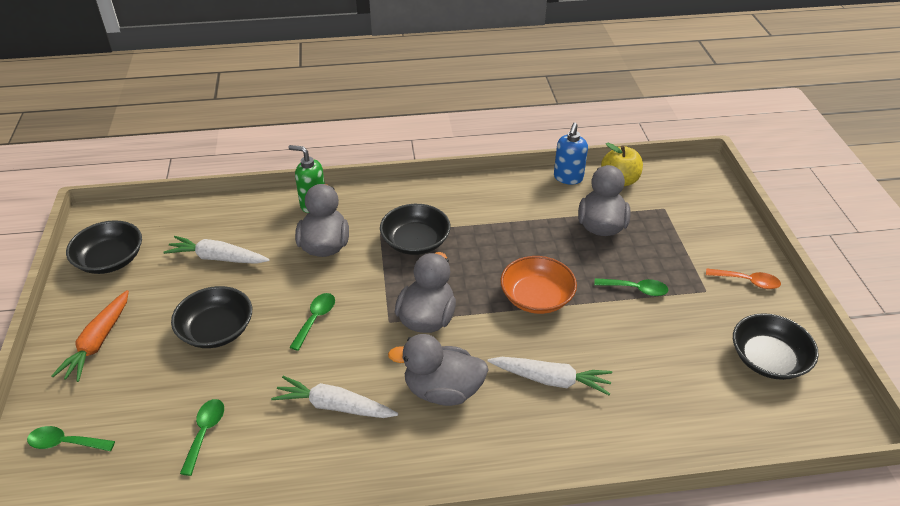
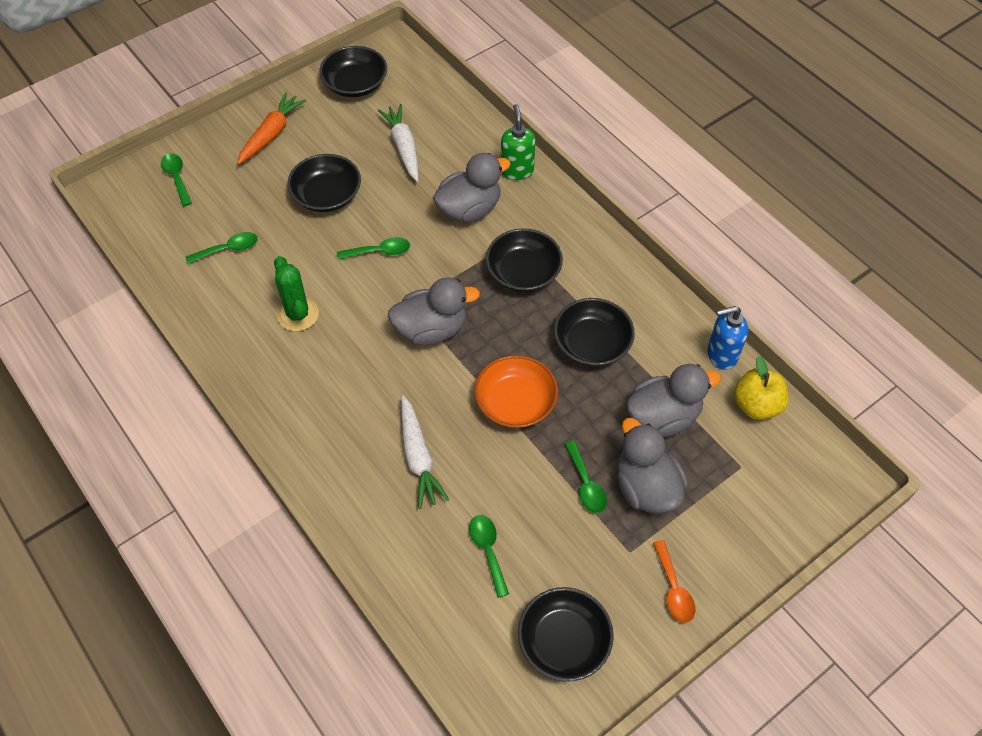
camera: 60 degrees right, 15 degrees up
orange carrot [52,290,129,382] -> orange carrot turned 135 degrees clockwise [237,92,306,165]
white carrot [271,376,398,418] -> green cactus [274,256,319,332]
grey duck [388,334,489,406] -> grey duck moved to [617,418,688,514]
none -> green spoon [469,515,509,598]
none -> black bowl [554,298,635,366]

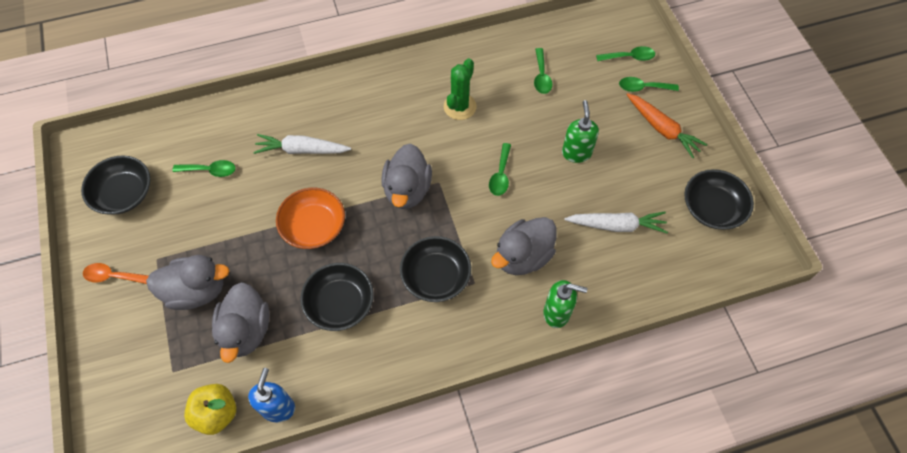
camera: 110 degrees right, 5 degrees up
green cactus [274,256,319,332] -> green cactus turned 60 degrees counterclockwise [444,58,477,120]
black bowl [287,154,361,212] -> green soap dispenser [562,100,599,163]
grey duck [433,153,511,222] -> grey duck turned 60 degrees clockwise [491,217,557,275]
green spoon [565,441,607,513] -> green spoon moved to [619,77,679,92]

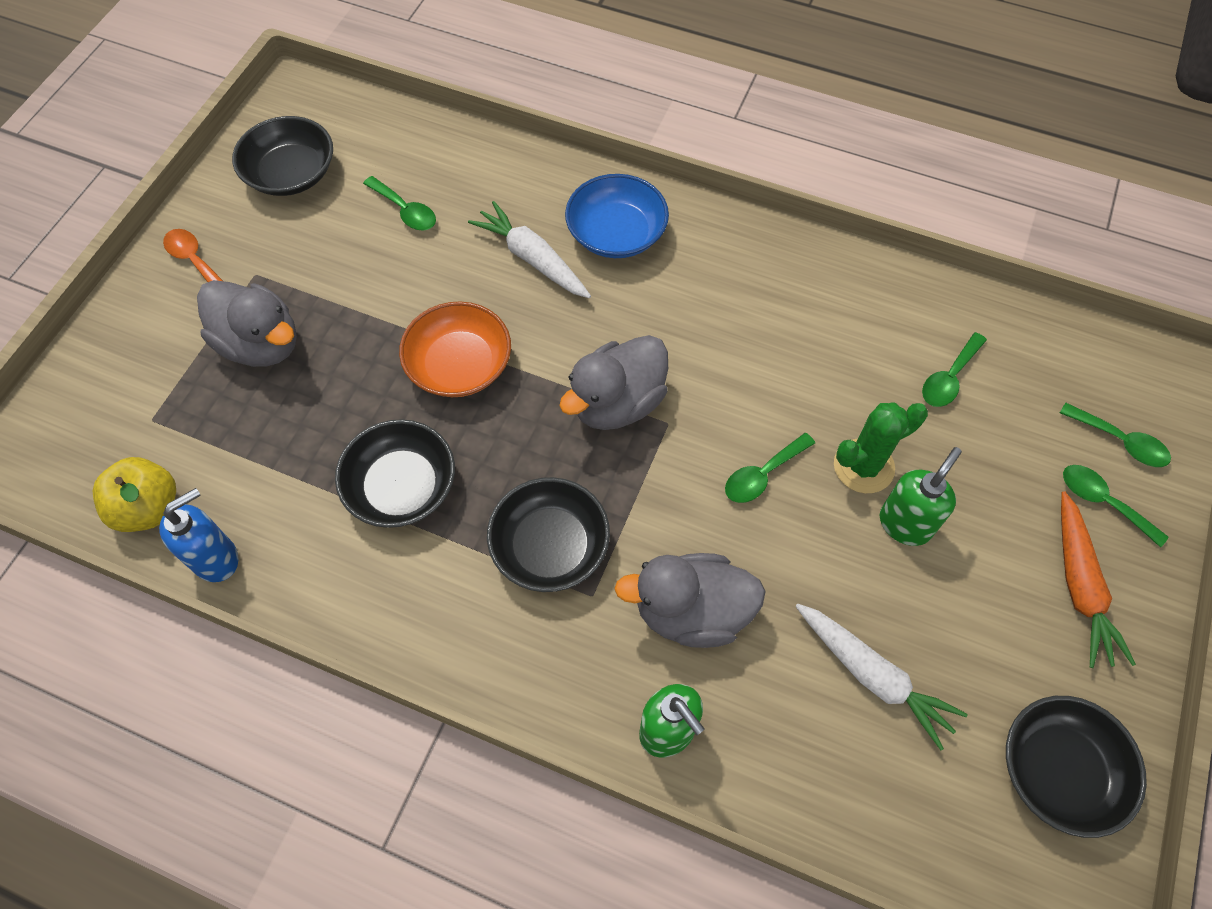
camera: 40 degrees right, 0 degrees up
grey duck [212,282,270,363] -> none
green cactus [444,58,477,120] -> green cactus moved to [834,403,928,493]
none -> blue bowl [565,174,669,258]

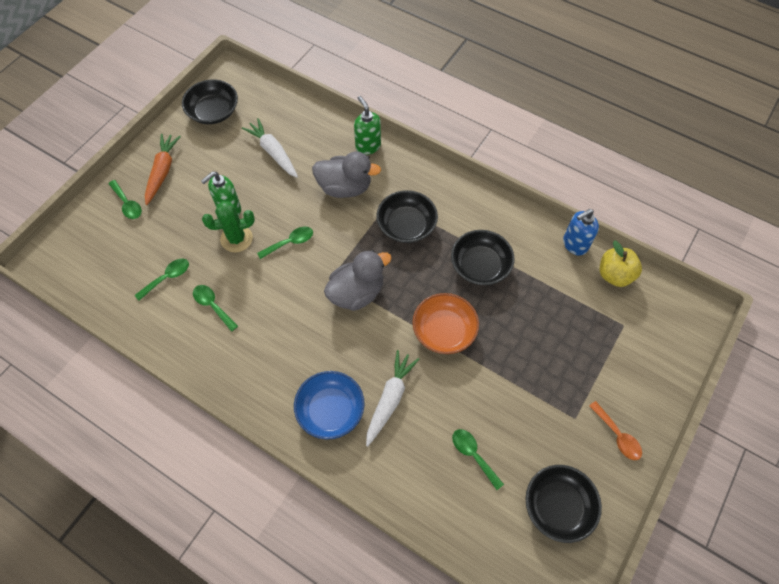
camera: 170 degrees left, 0 degrees up
grey duck [197,280,297,367] -> none
white carrot [468,201,591,298] -> white carrot turned 120 degrees counterclockwise [366,350,419,447]
green spoon [1060,403,1171,467] -> green spoon moved to [193,285,238,332]

